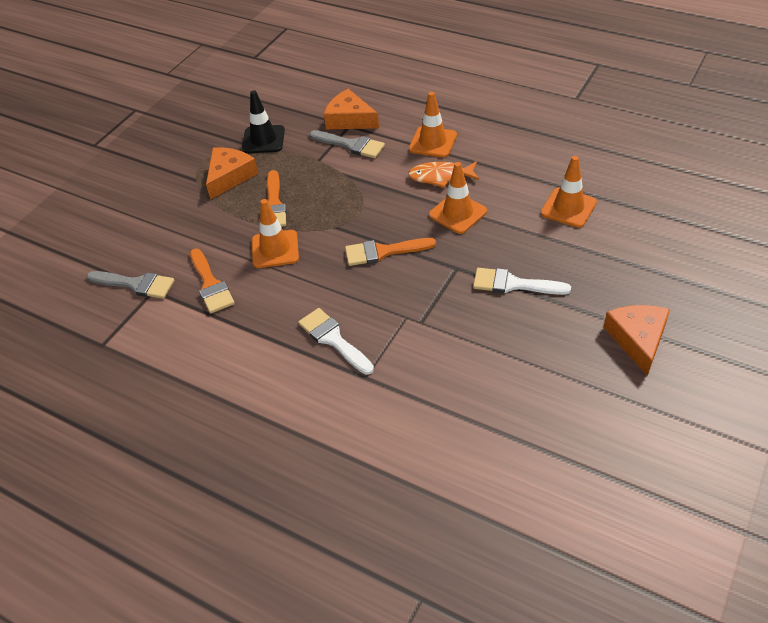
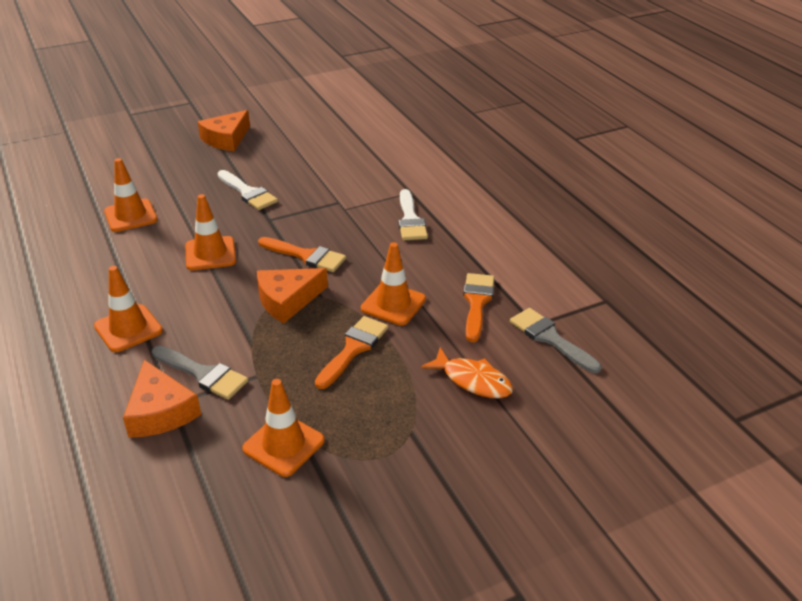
camera: 150 degrees left, 10 degrees down
orange cheese [206,147,258,199] -> orange cheese moved to [257,268,328,323]
black traffic cone [242,90,285,153] -> orange traffic cone [242,379,325,477]
grey brush [309,130,385,158] -> grey brush turned 150 degrees clockwise [152,346,248,400]
orange fish [408,161,479,188] -> orange fish moved to [421,347,513,398]

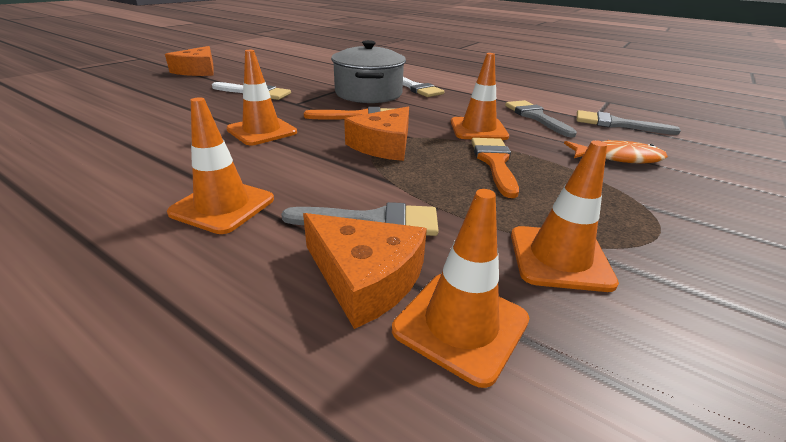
camera: 30 degrees left, 5 degrees down
orange traffic cone [104,158,158,232] -> orange traffic cone moved to [392,189,529,388]
orange brush [463,273,494,342] -> grey brush [505,100,577,138]
none -> grey pot [331,40,406,103]

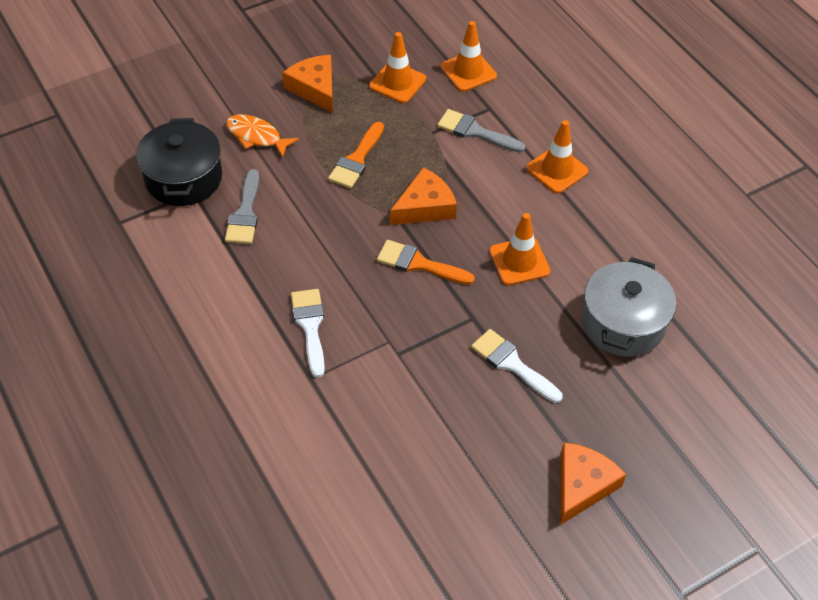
camera: 155 degrees left, 20 degrees up
orange cheese [303,213,427,329] -> orange cheese moved to [283,55,333,113]
grey pot [331,40,406,103] -> grey pot moved to [582,257,676,357]
orange traffic cone [451,53,509,140] -> none
grey brush [577,110,681,135] -> black pot [136,118,222,206]

